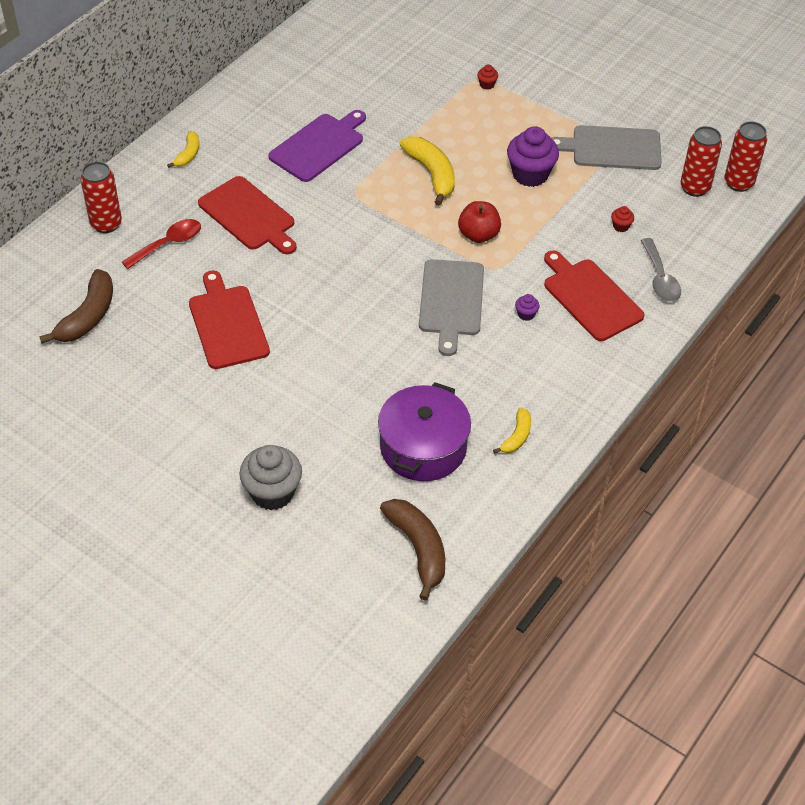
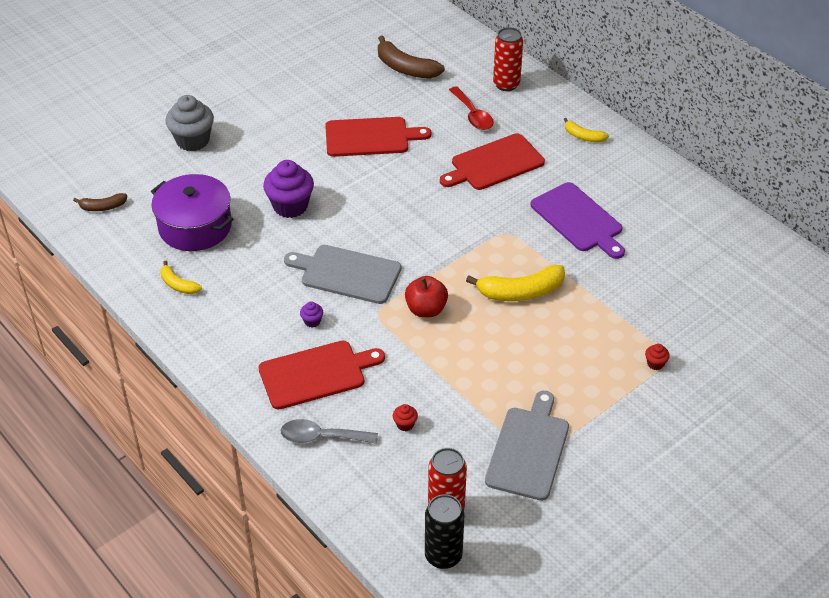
camera: 105 degrees right, 5 degrees down
brown banana [380,499,445,601] -> brown banana [73,193,127,211], size x0.56
purple cupcake [507,126,559,187] -> purple cupcake moved to [263,160,314,218]
red can [724,121,767,192] -> black can [425,494,464,569]

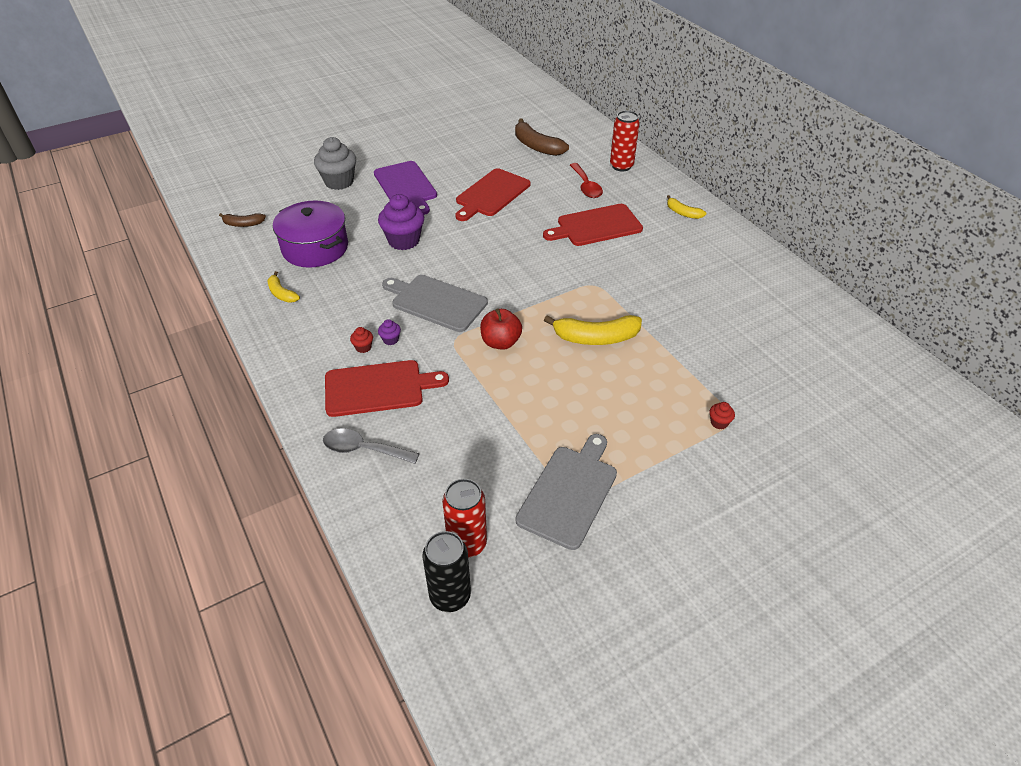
camera: 10 degrees right, 0 degrees up
red cutting board [325,117,431,157] -> red cutting board turned 120 degrees clockwise [455,168,531,221]
red cupcake [393,404,418,431] -> red cupcake moved to [350,327,373,353]
purple cutting board [530,182,625,259] -> purple cutting board moved to [374,161,437,215]

